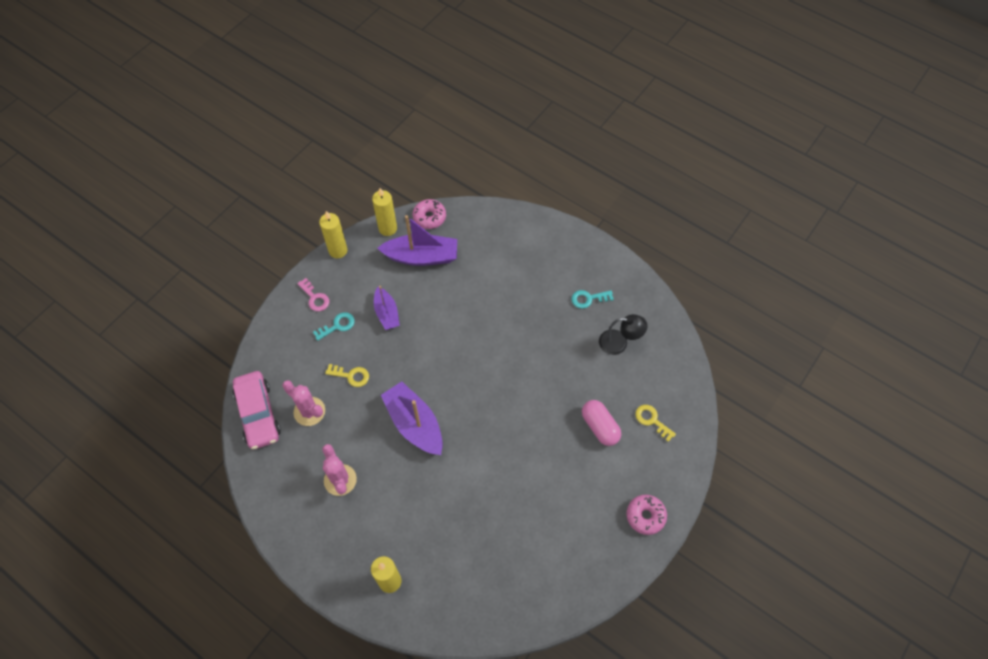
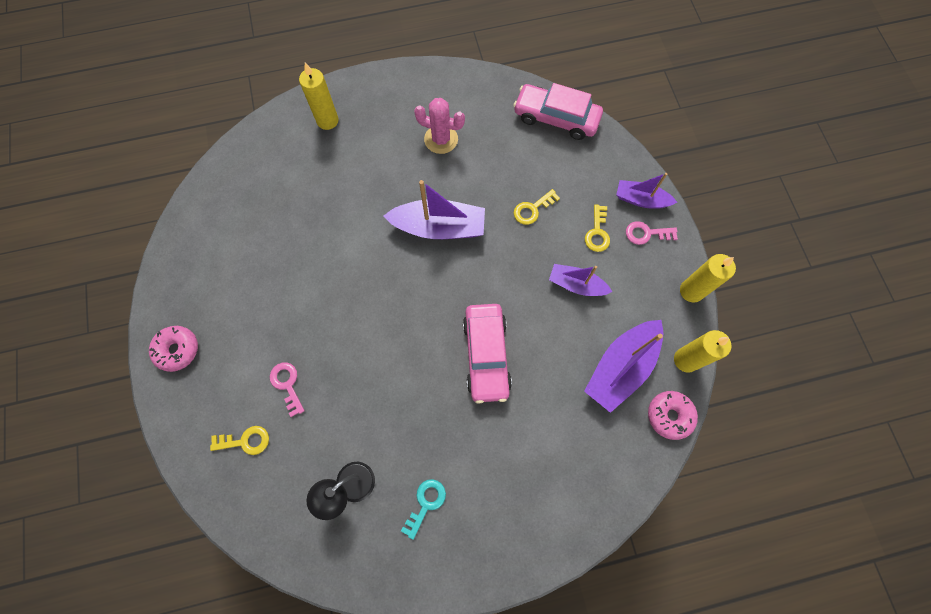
camera: 130 degrees right, 10 degrees up
pink cactus [282,380,325,426] -> none
turquoise key [313,312,355,341] -> yellow key [585,205,610,252]
pink capsule [582,400,621,446] -> pink key [270,362,304,417]
none -> pink car [463,304,512,404]
none -> purple boat [616,173,677,209]

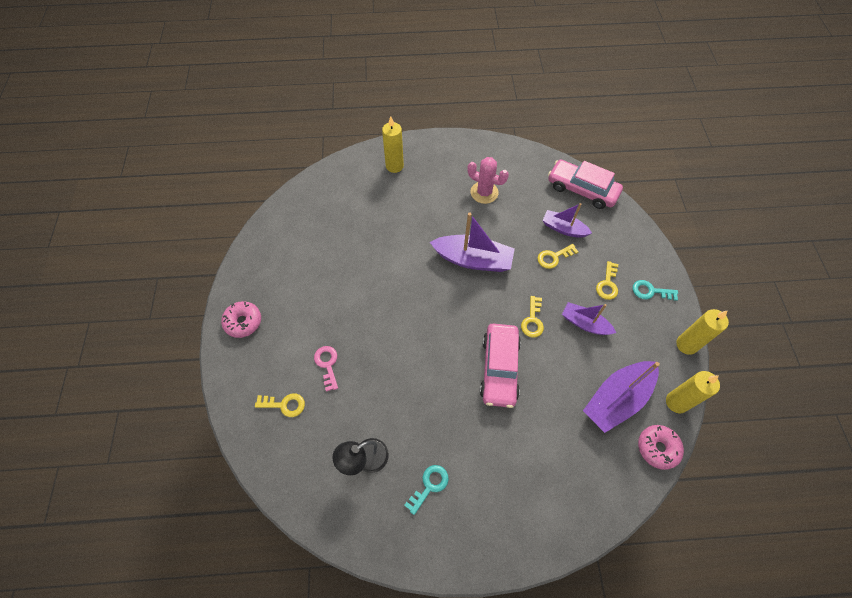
camera: 10 degrees right, 10 degrees down
purple boat [616,173,677,209] -> purple boat moved to [542,203,592,238]
pink key [626,221,678,245] -> turquoise key [632,280,678,301]
none -> yellow key [521,296,544,338]

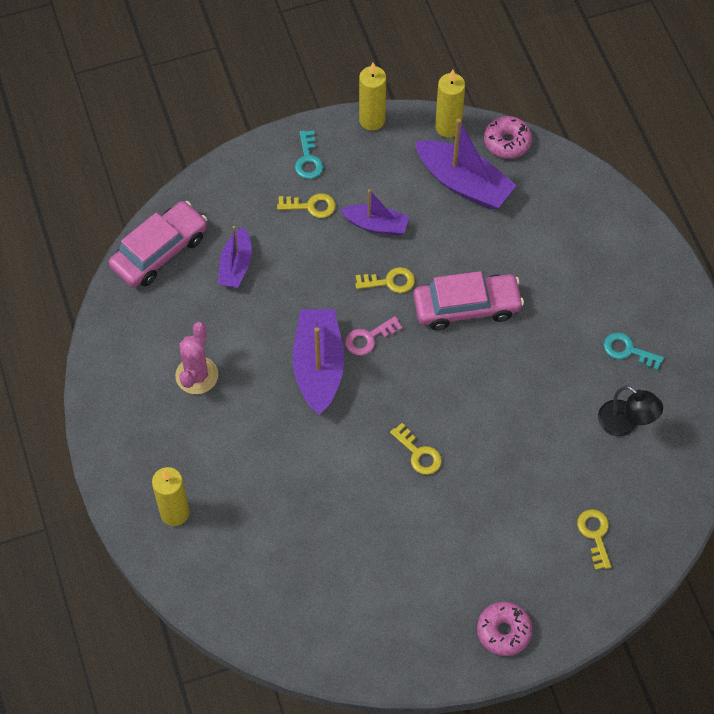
camera: 105 degrees left, 0 degrees up
pink key [314,346,338,392] -> pink key moved to [345,316,403,356]
yellow key [537,244,578,269] -> yellow key moved to [390,423,442,475]
pink car [548,160,623,209] -> pink car turned 150 degrees counterclockwise [109,201,208,287]
purple boat [562,302,616,335] -> purple boat turned 90 degrees counterclockwise [340,189,409,236]

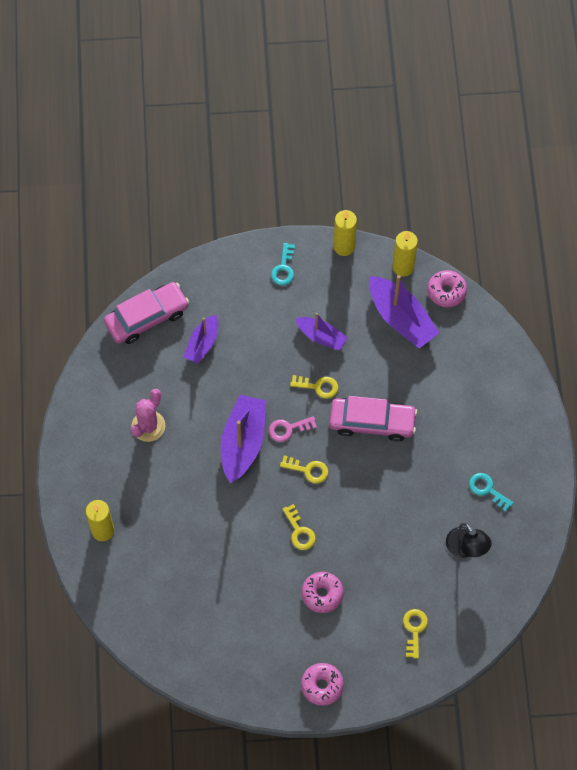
camera: 15 degrees right, 5 degrees up
yellow key [277,193,336,218] -> yellow key moved to [280,455,328,484]
none -> pink donut [302,572,343,613]

